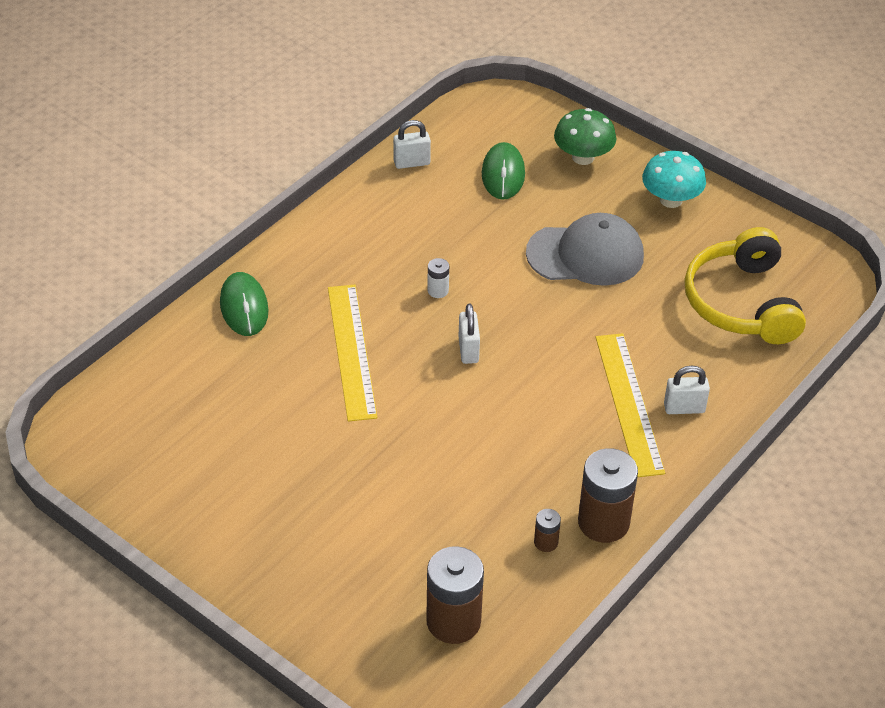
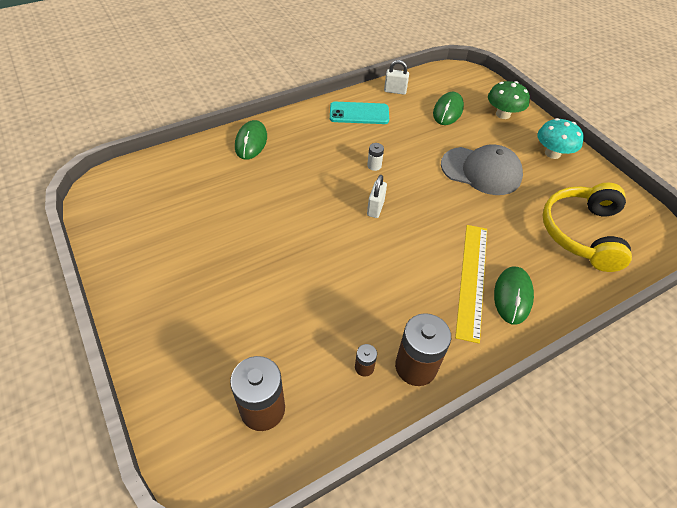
camera: 20 degrees right, 5 degrees up
yellow ruler [328,285,377,422] -> none
white padlock [664,365,710,414] -> green mouse [494,267,534,325]
none -> turquoise phone [330,102,389,124]

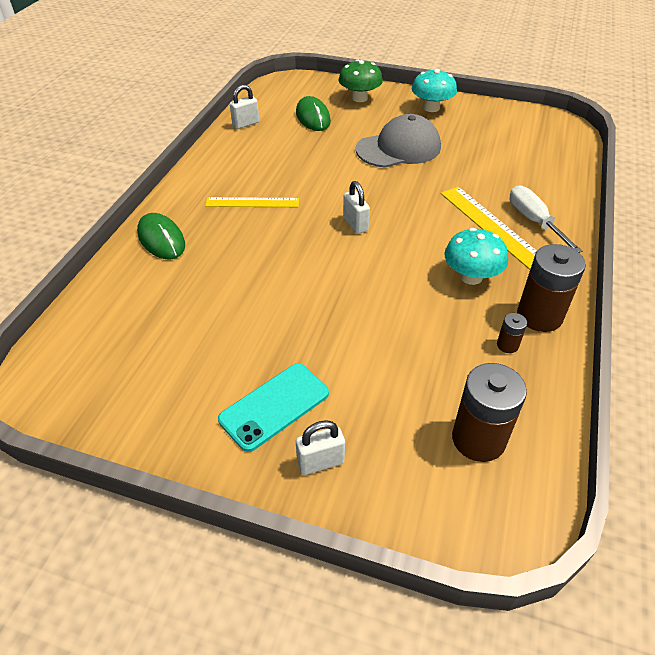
camera: 40 degrees left, 5 degrees down
turquoise phone [330,102,389,124] -> turquoise phone moved to [218,363,329,452]
white battery [367,143,384,171] -> none
green mouse [494,267,534,325] -> white screwdriver [509,185,582,253]
yellow headphones [542,182,632,272] -> none
none -> yellow ruler [205,197,299,207]
none -> white padlock [296,420,345,475]
none -> turquoise mushroom [444,228,508,285]

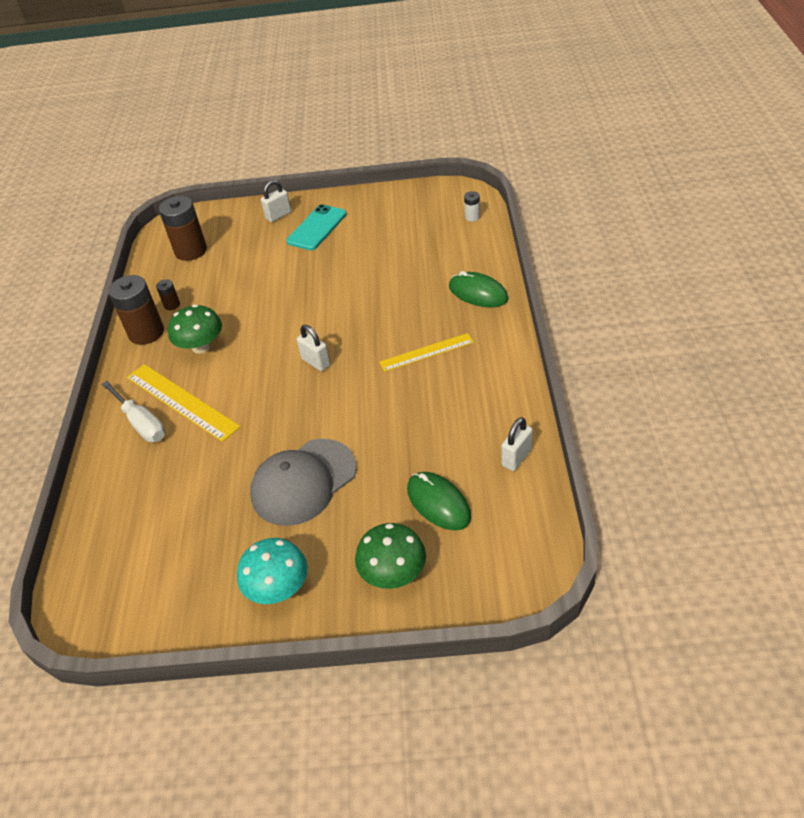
camera: 165 degrees right, 0 degrees up
turquoise mushroom [444,228,508,285] -> green mushroom [168,304,222,354]
none -> white battery [464,191,480,221]

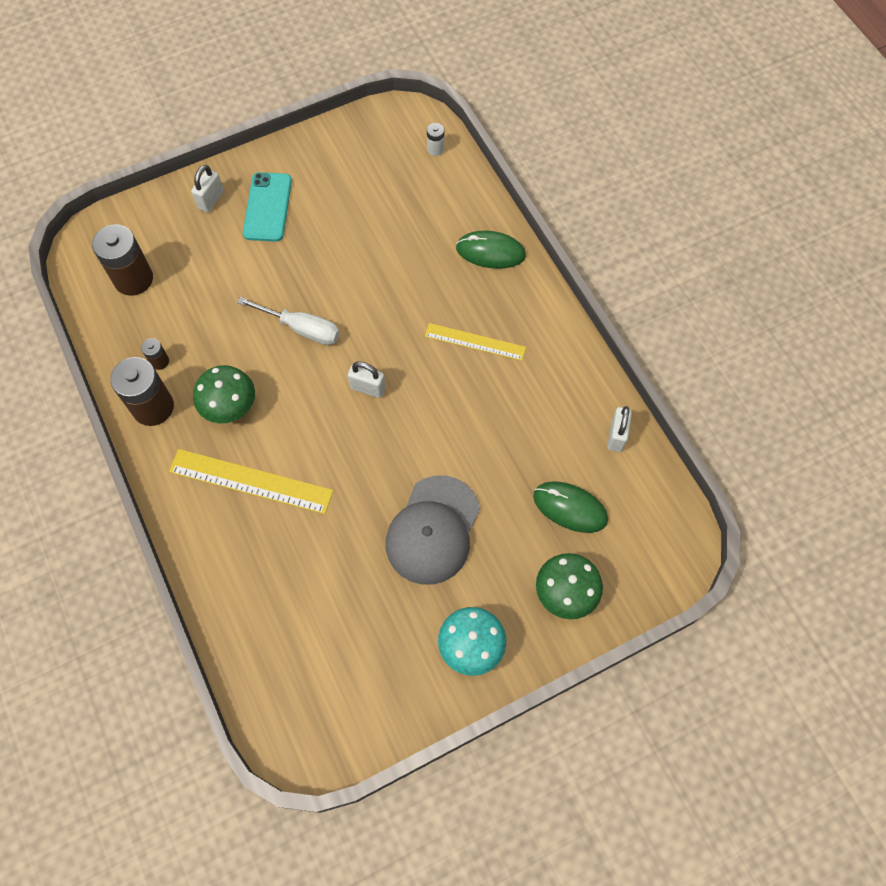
camera: 30 degrees left, 20 degrees up
white screwdriver [101,381,165,442] -> white screwdriver moved to [237,297,340,345]
yellow ruler [379,333,474,372] -> yellow ruler turned 60 degrees clockwise [425,323,526,361]

